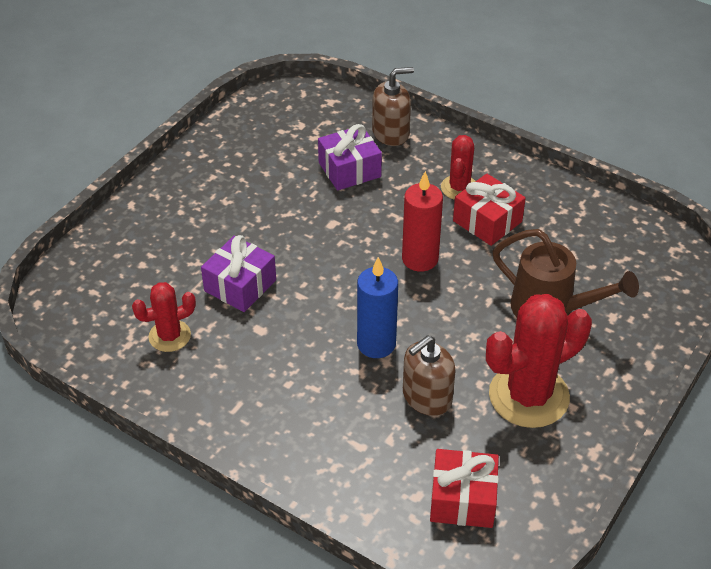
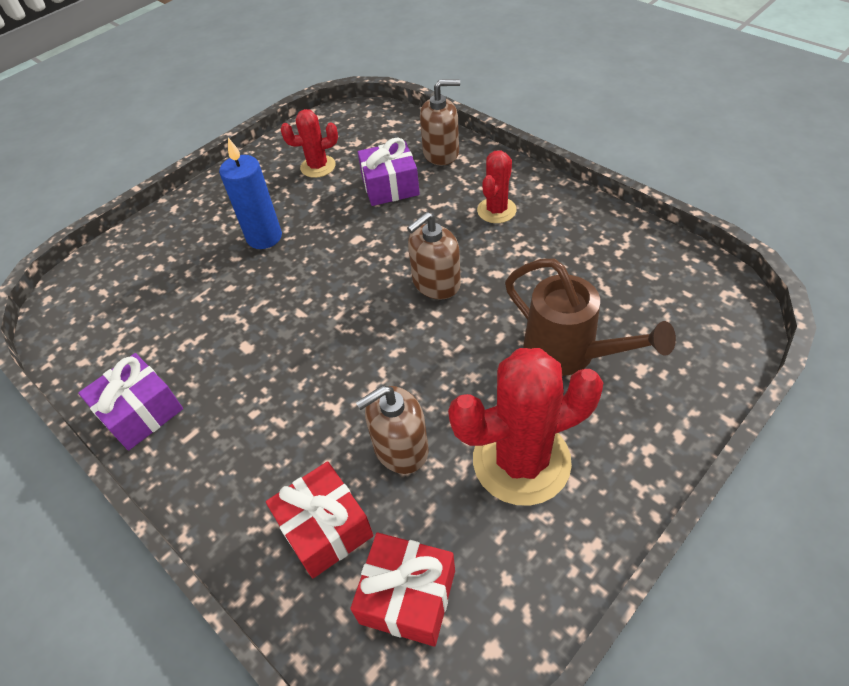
camera: 15 degrees right, 5 degrees up
red cactus [132,282,196,352] -> red cactus moved to [281,109,338,178]
purple gift [201,235,276,312] -> purple gift moved to [78,353,183,450]
blue candle [357,257,398,358] -> blue candle moved to [219,138,282,249]
red candle [402,171,443,272] -> brown soap dispenser [407,212,461,300]
red gift [453,174,526,246] -> red gift moved to [266,461,373,578]

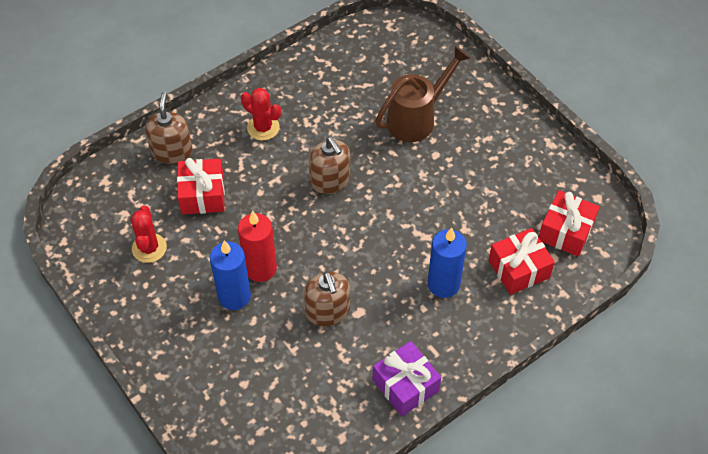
camera: 85 degrees left, 5 degrees up
brown soap dispenser [356,385,429,474] -> brown soap dispenser moved to [304,272,350,326]
purple gift [358,137,420,206] -> red gift [177,158,225,215]
red cactus [448,348,603,506] -> none
none -> red candle [238,211,277,282]
none -> blue candle [428,227,467,298]

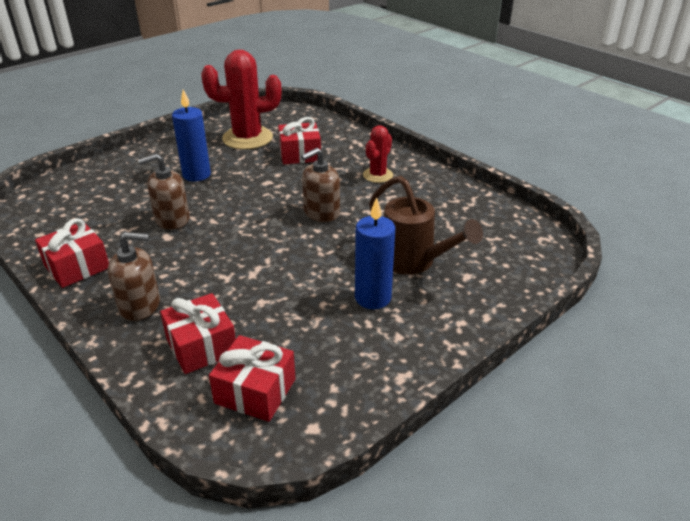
camera: 85 degrees right, 20 degrees down
red cactus [130,205,167,263] -> red cactus [201,50,282,149], size x1.83
brown soap dispenser [145,92,192,164] -> brown soap dispenser moved to [108,232,160,321]
red candle [238,211,277,282] -> none
purple gift [373,341,441,416] -> red gift [35,218,109,288]
blue candle [428,227,467,298] -> blue candle moved to [355,197,396,309]

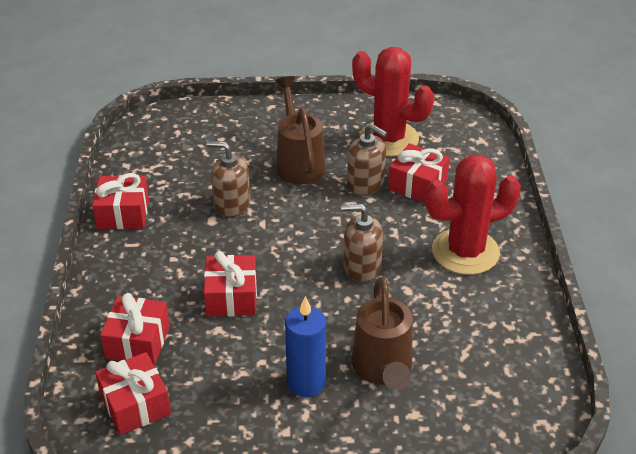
camera: 40 degrees right, 5 degrees up
brown soap dispenser [108,232,160,321] -> brown soap dispenser moved to [347,123,387,195]
blue candle [172,90,211,182] -> brown watering can [275,76,326,184]
red cactus [363,125,393,183] -> red cactus [426,155,521,275], size x1.83
none -> red gift [204,251,257,317]

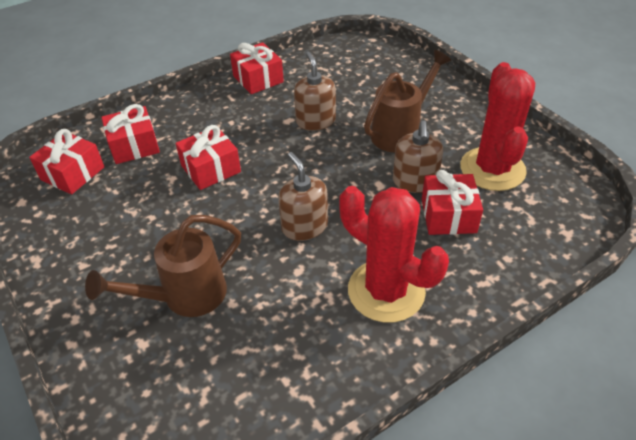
camera: 60 degrees right, 5 degrees up
blue candle [285,296,326,397] -> none

